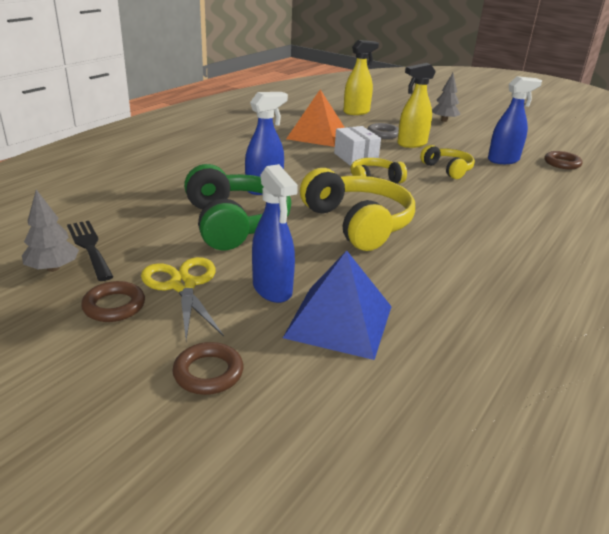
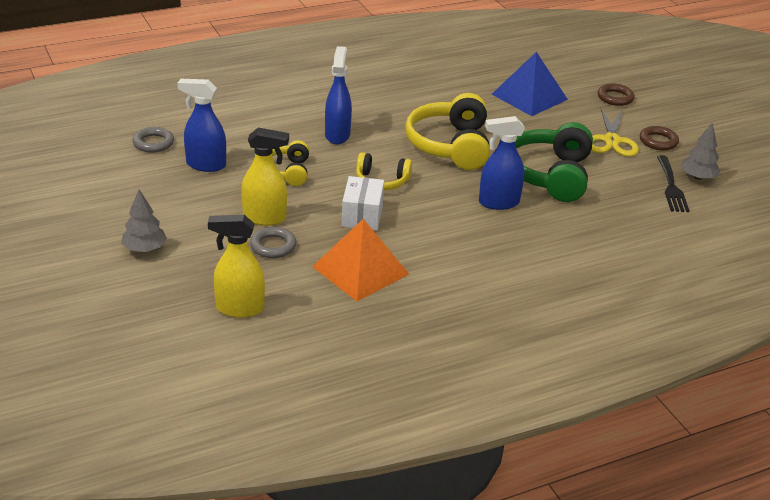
camera: 150 degrees left, 5 degrees up
blue spray bottle [252,164,298,303] -> blue spray bottle moved to [325,46,352,144]
brown ring [545,151,583,169] -> grey ring [132,127,174,153]

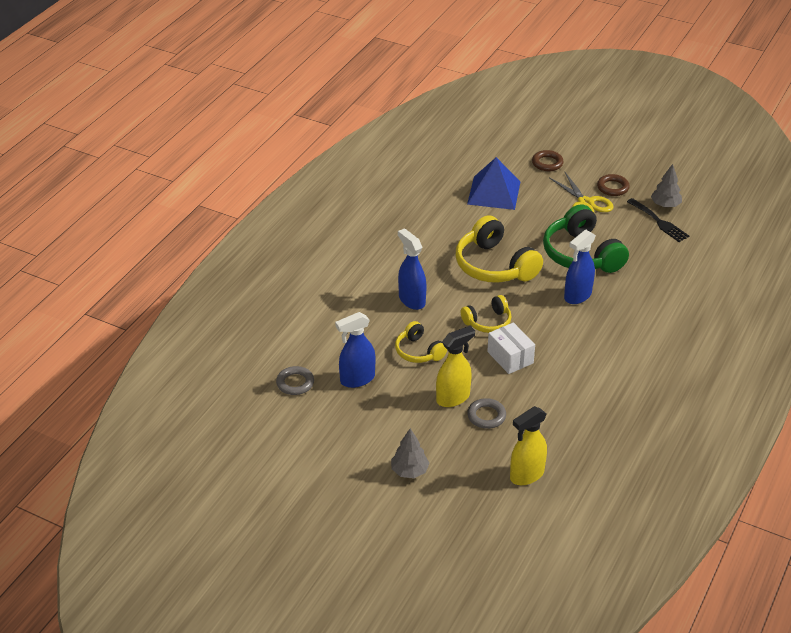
camera: 35 degrees left, 5 degrees up
orange pyramid [312,219,409,301] -> none

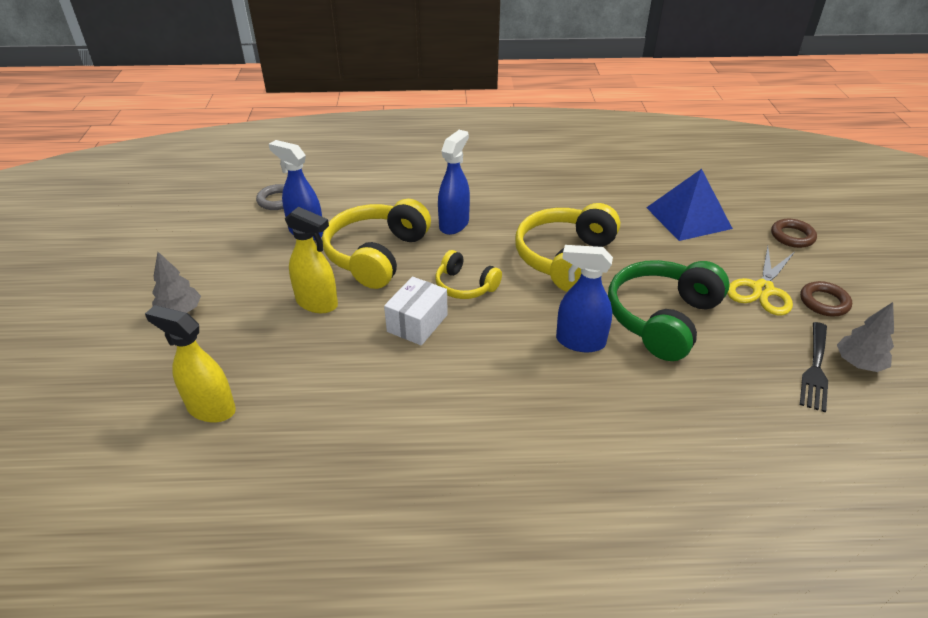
camera: 60 degrees right, 0 degrees up
yellow headphones [395,321,447,363] -> yellow headphones [322,199,431,289], size x1.80
grey ring [467,398,506,429] -> none

